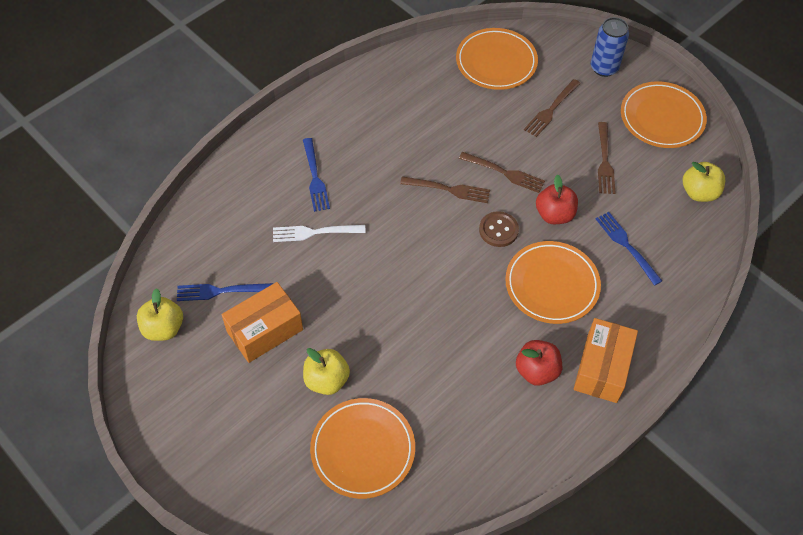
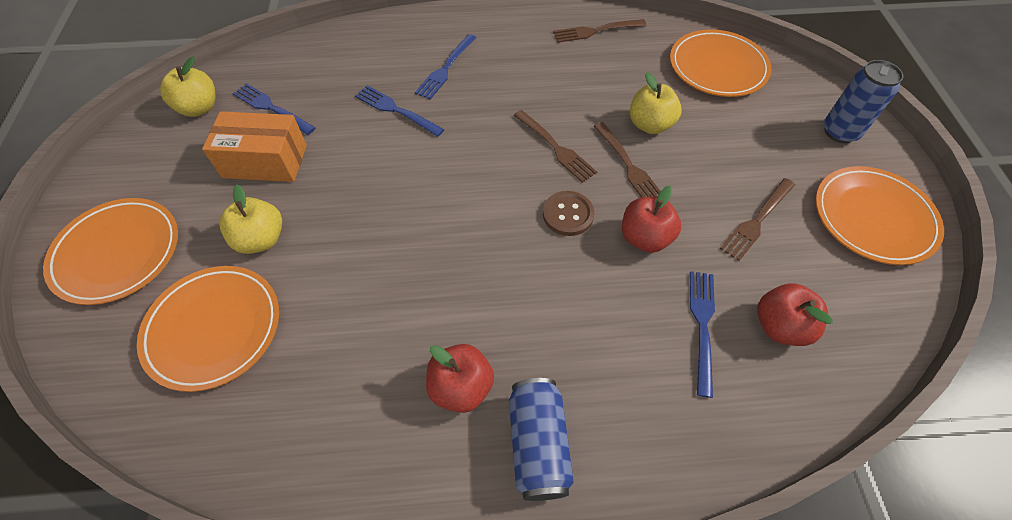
camera: 40 degrees right, 0 degrees up
white fork [273,225,366,242] -> blue fork [355,85,445,137]
orange plate [505,241,601,324] -> orange plate moved to [43,198,178,305]
brown fork [524,79,581,137] -> brown fork moved to [553,19,647,43]
orange box [574,318,638,403] -> blue can [509,378,574,501]
yellow apple [683,162,725,202] -> yellow apple moved to [630,72,682,134]
none -> red apple [757,284,833,346]

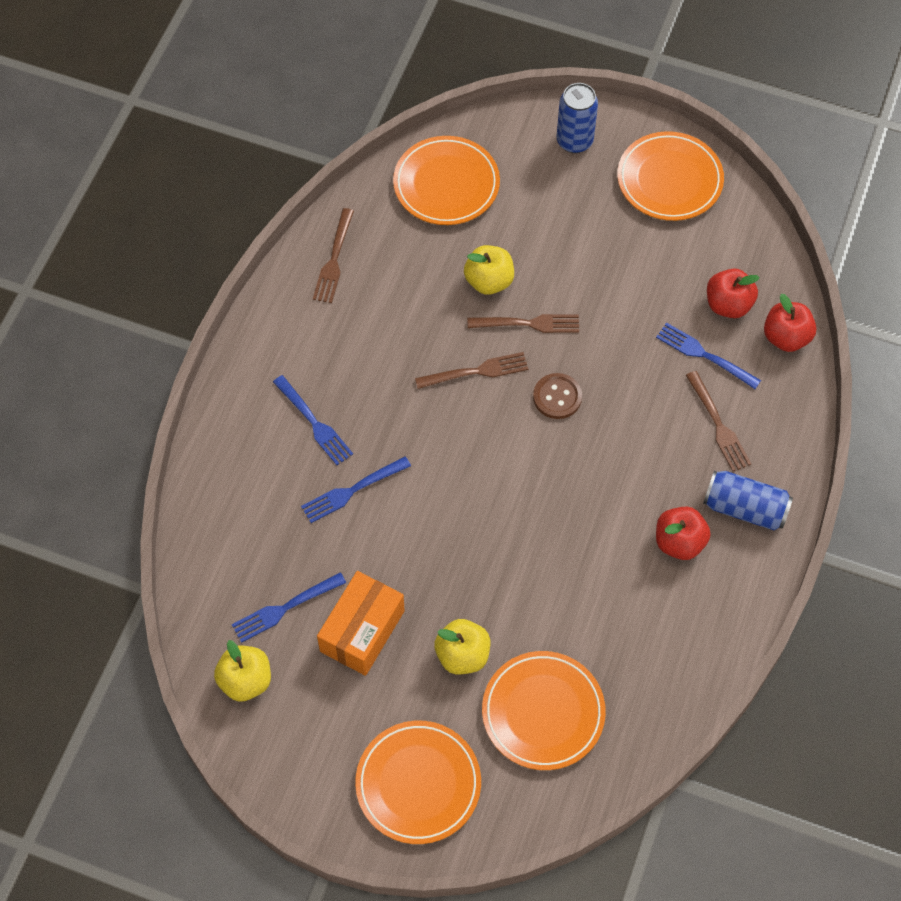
camera: 65 degrees left, 5 degrees up
red apple [622,186,681,253] -> red apple moved to [764,294,816,352]
brown fork [720,178,795,261] -> brown fork moved to [686,371,751,472]

